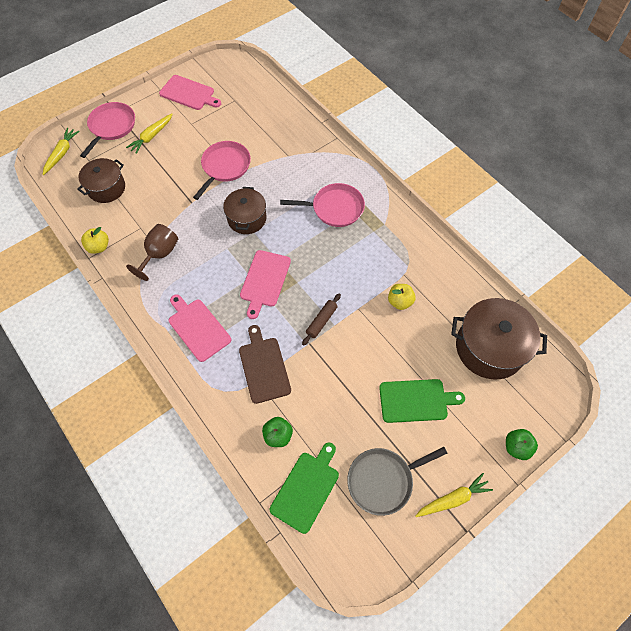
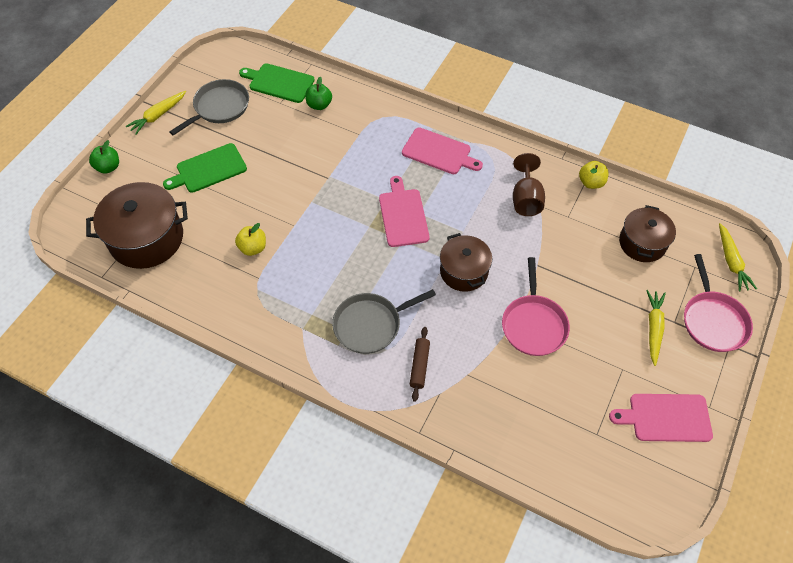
camera: 155 degrees right, 5 degrees down
brown cutting board [239,325,291,404] -> none
green cutting board [270,443,339,534] -> green cutting board turned 105 degrees clockwise [239,63,315,103]
pink pan [280,183,365,227] -> grey pan [332,289,436,354]
brown rolling pin [302,293,341,346] -> brown rolling pin moved to [410,327,430,402]

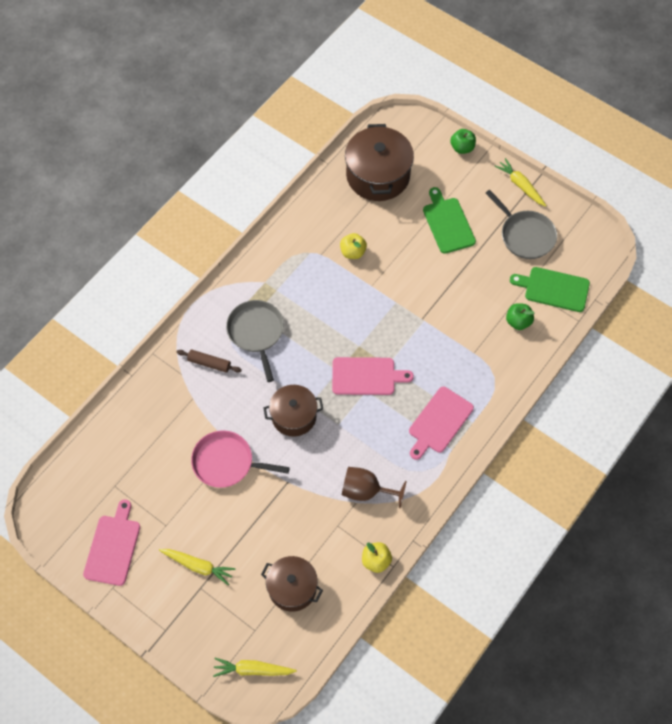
camera: 100 degrees right, 5 degrees up
green cutting board [239,63,315,103] -> green cutting board turned 105 degrees counterclockwise [510,267,590,312]
pink pan [684,254,753,352] -> none

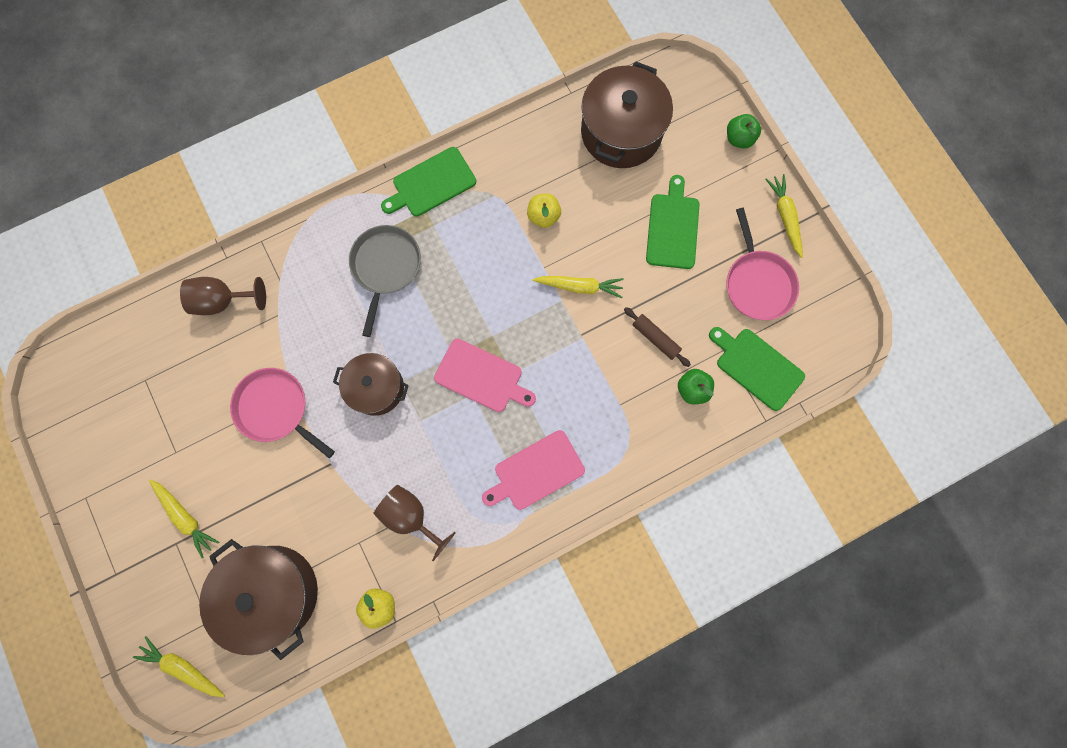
camera: 25 degrees right, 15 degrees up
pink cutting board [83,499,140,586] -> none
brown rolling pin [177,350,242,373] -> brown rolling pin moved to [624,307,691,367]
brown pot [261,556,323,612] -> brown pot [199,539,318,660], size x1.57
grey pan [486,190,557,259] -> pink pan [727,208,799,320]
none -> brown goblet [180,277,266,315]
none -> green cutting board [381,147,476,217]
none -> yellow carrot [532,276,624,298]

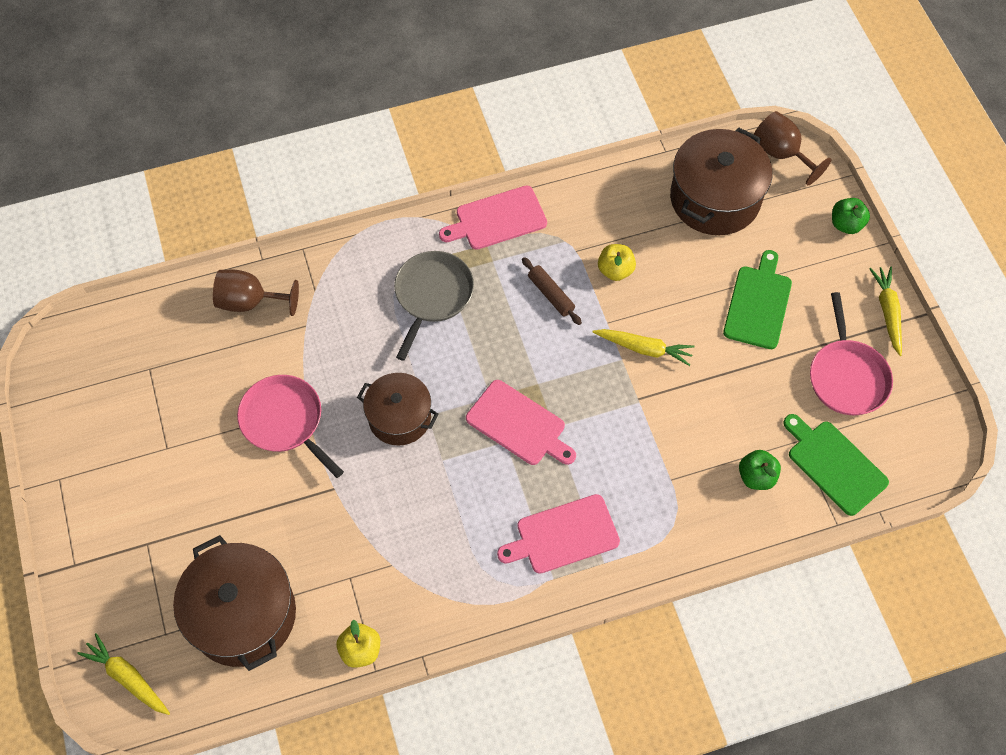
camera: 10 degrees right, 15 degrees down
yellow carrot [149,479,219,558] -> none
brown goblet [373,485,456,561] -> brown goblet moved to [754,111,832,185]
green cutting board [381,147,476,217] -> pink cutting board [439,185,547,250]
brown rolling pin [624,307,691,367] -> brown rolling pin moved to [522,257,582,325]

